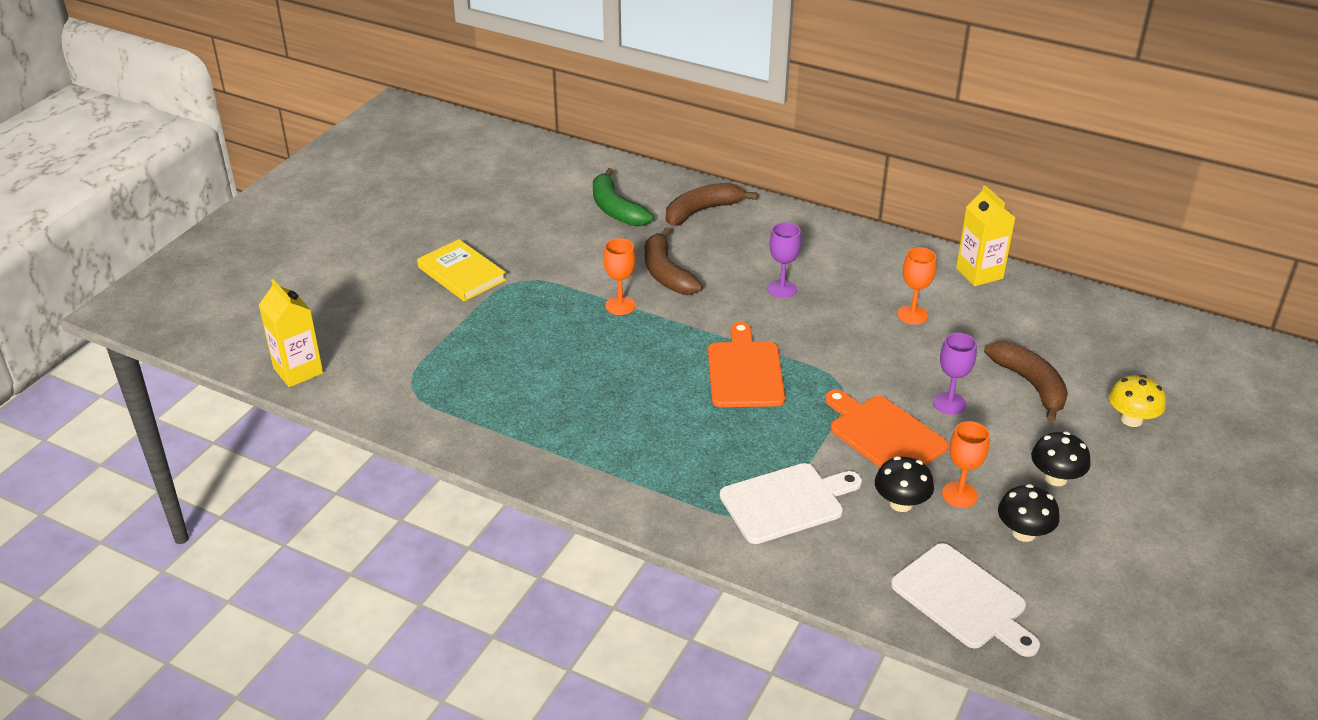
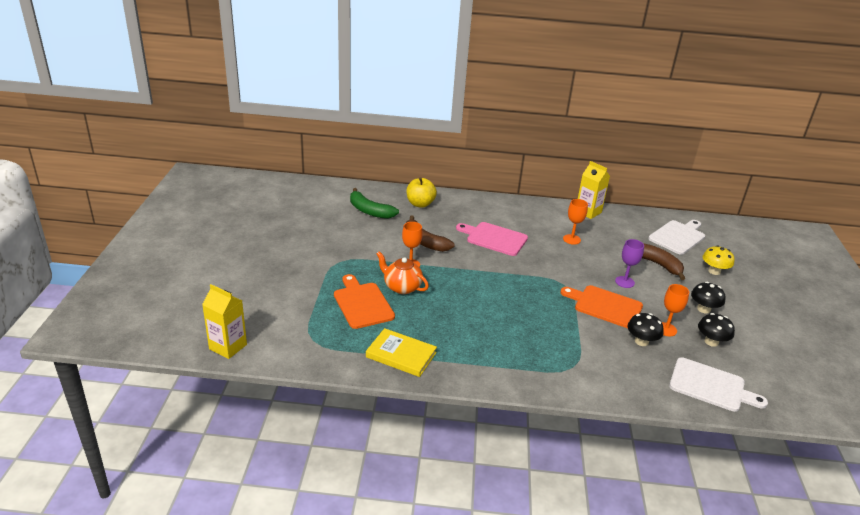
camera: 25 degrees left, 5 degrees down
yellow book [417,239,506,302] -> yellow book moved to [366,328,437,377]
brown banana [666,183,758,226] -> yellow apple [406,177,437,208]
orange cutting board [708,322,785,407] -> orange cutting board moved to [334,274,395,329]
white cutting board [720,463,862,544] -> white cutting board moved to [648,220,705,255]
purple goblet [767,222,801,298] -> pink cutting board [456,222,528,256]
none -> orange teapot [376,251,429,294]

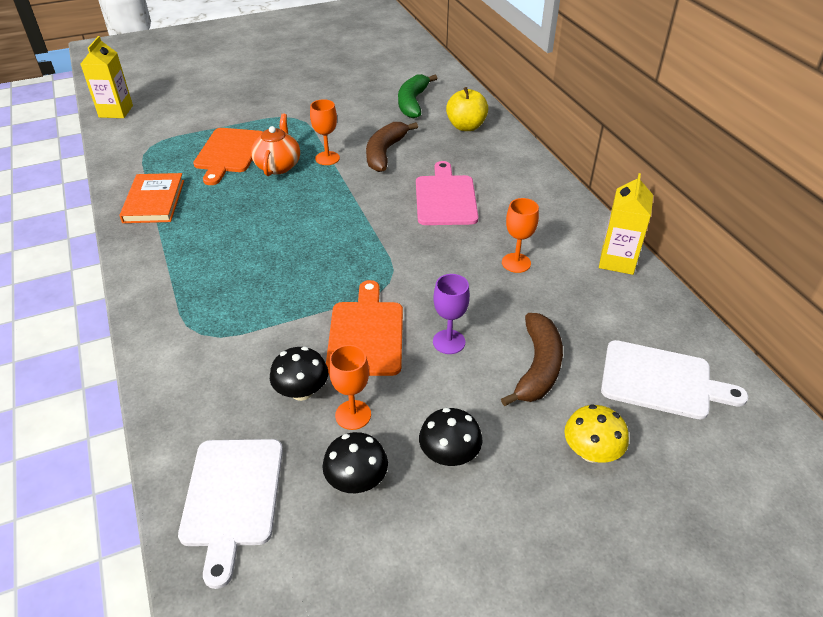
camera: 65 degrees right, 10 degrees up
orange cutting board [334,274,395,329] -> orange cutting board turned 150 degrees clockwise [193,128,263,185]
yellow book [366,328,437,377] -> orange book [119,173,184,223]

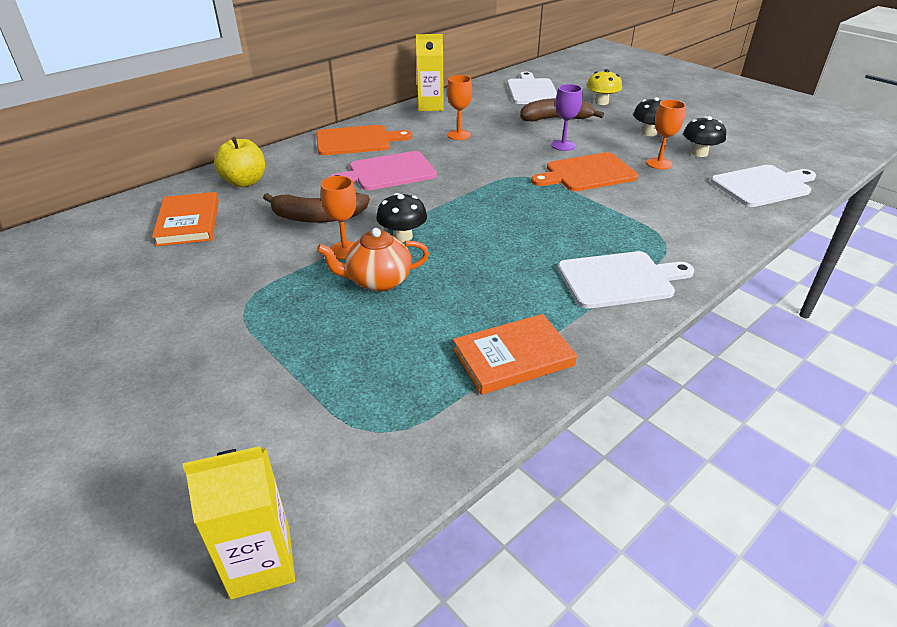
camera: 110 degrees left, 5 degrees down
orange cutting board [193,128,263,185] -> orange cutting board moved to [316,125,412,155]
black mushroom [270,347,328,401] -> black mushroom moved to [376,193,427,242]
green banana [398,74,437,118] -> orange book [152,192,219,246]
none -> white cutting board [558,251,694,309]

